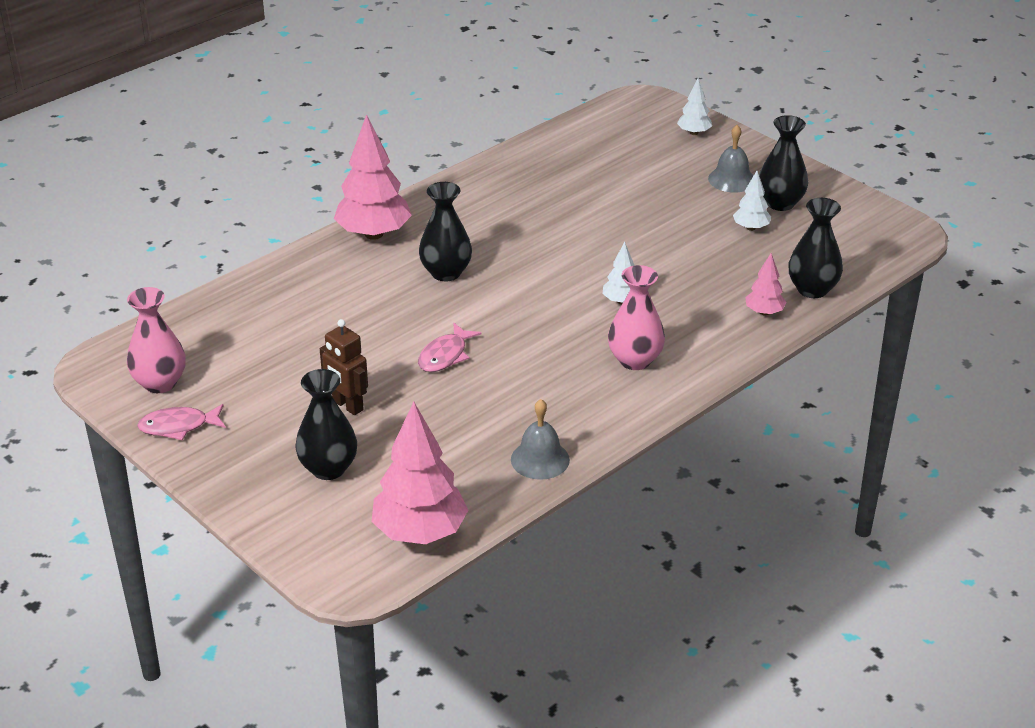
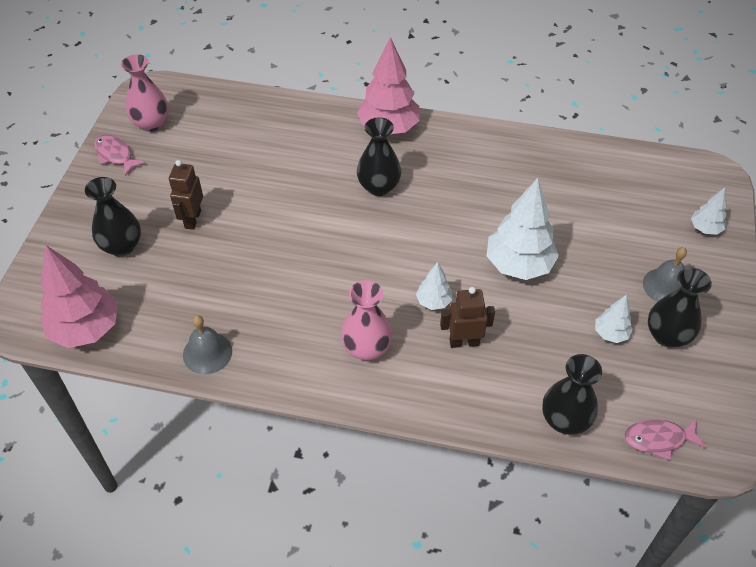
camera: 55 degrees right, 15 degrees up
pink fish [418,323,482,372] -> pink fish moved to [625,419,707,460]
pink tree [745,253,786,316] -> none
none -> brown robot [440,287,495,348]
none -> white tree [486,178,559,280]

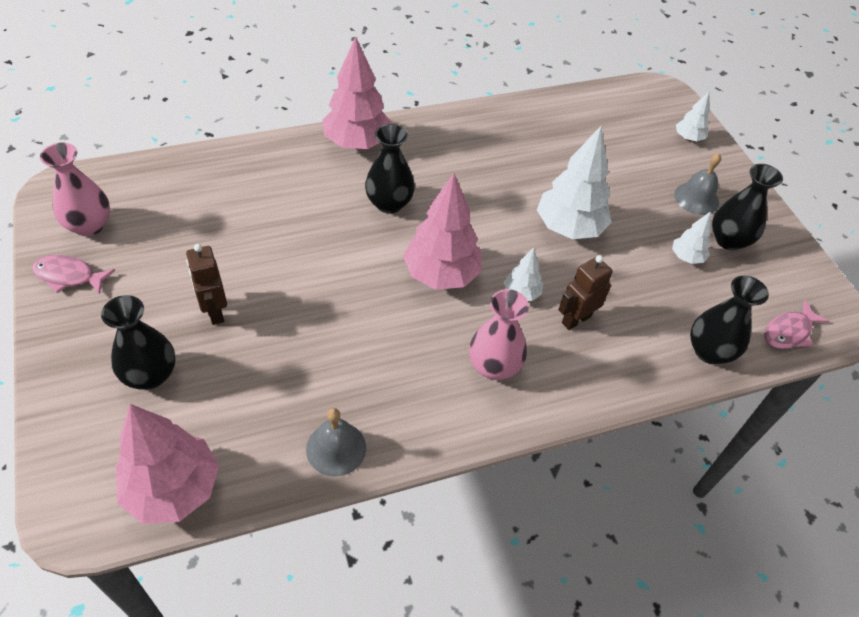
camera: 35 degrees left, 0 degrees up
none -> pink tree [403,173,482,290]

